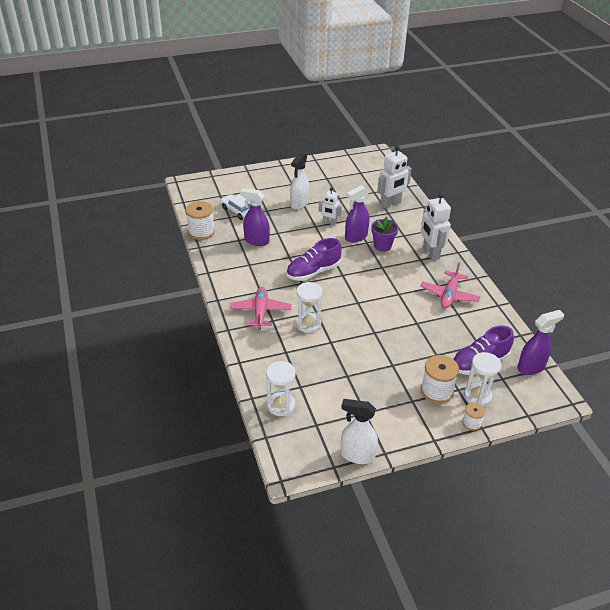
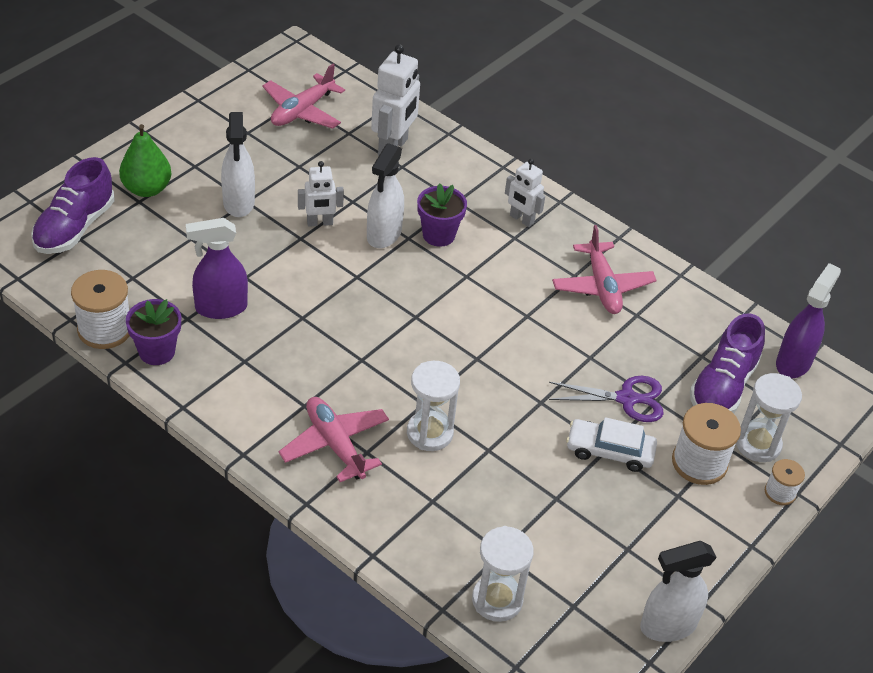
camera: 35 degrees left, 5 degrees up
white car [221,194,251,220] -> white car moved to [566,417,657,472]
purple shoe [286,238,342,281] -> purple shoe moved to [31,157,115,254]
purple spray bottle [345,185,369,243] -> white spray bottle [367,143,404,248]
white robot [421,192,451,260] -> white robot [505,159,545,227], size x0.61
none -> green pear [119,124,171,197]
none -> purple flower pot [126,299,181,365]
none -> pink plane [262,64,345,129]
none -> purple scissors [549,376,664,422]

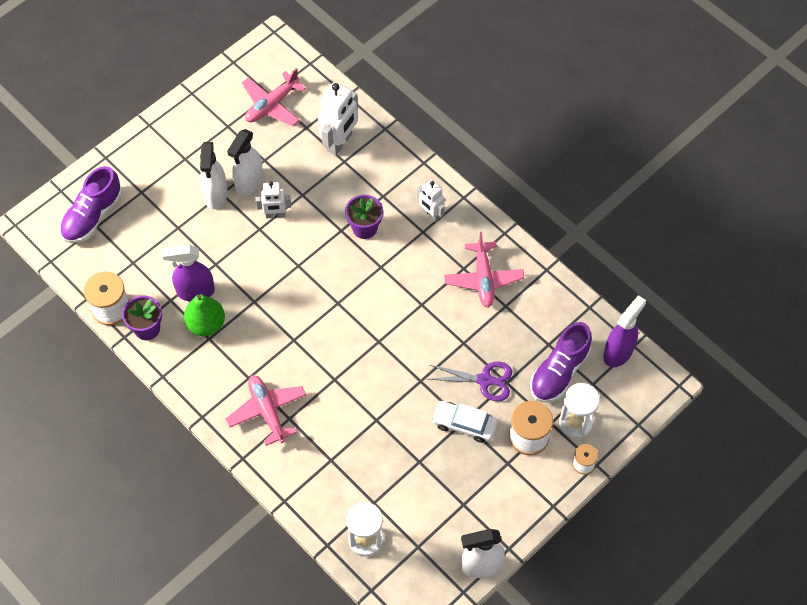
camera: 10 degrees right, 15 degrees up
green pear [119,124,171,197] -> green pear moved to [184,294,225,336]
white spray bottle [367,143,404,248] -> white spray bottle moved to [227,129,263,196]
white hourglass [407,361,460,451] -> none

